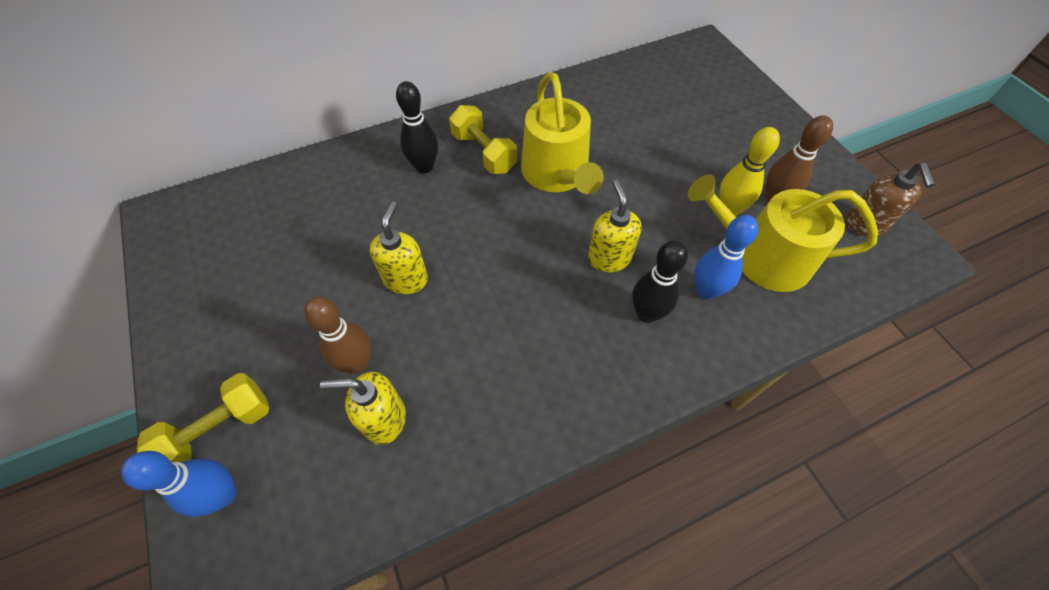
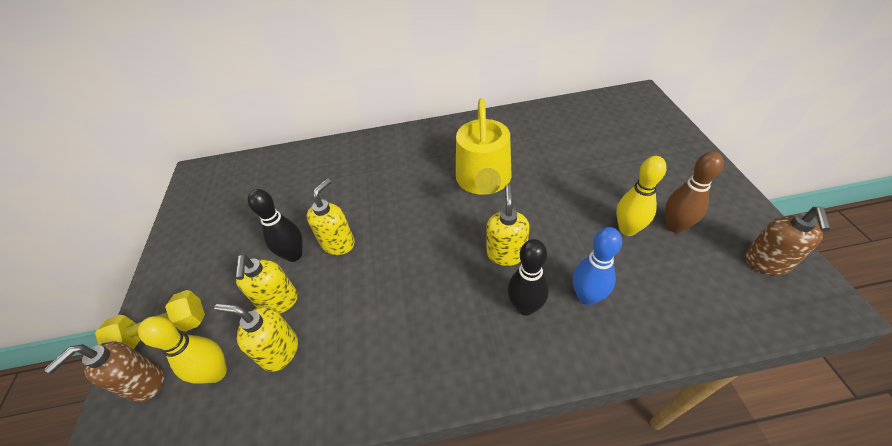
camera: 20 degrees right, 10 degrees down
blue bowling pin [121,451,236,517] -> brown soap dispenser [44,342,164,402]
brown bowling pin [304,297,372,373] -> yellow soap dispenser [236,254,298,314]
black bowling pin [396,81,438,174] -> black bowling pin moved to [248,189,303,262]
yellow dumbbell [449,105,517,174] -> none
yellow watering can [688,174,878,292] -> none
none -> yellow bowling pin [138,316,227,383]

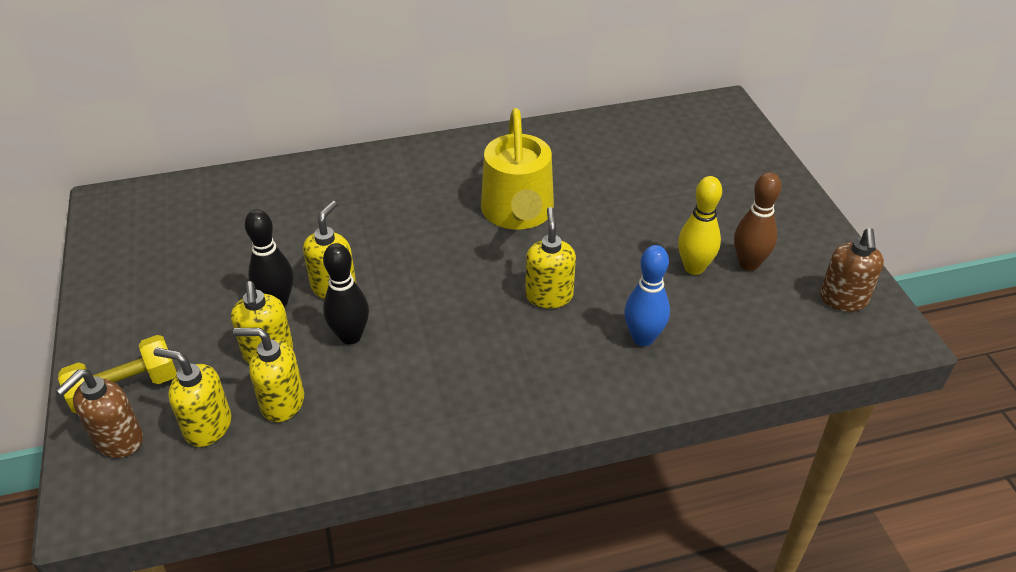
camera: 10 degrees left, 5 degrees down
yellow bowling pin [138,316,227,383] -> yellow soap dispenser [154,348,231,447]
black bowling pin [508,239,549,316] -> black bowling pin moved to [323,243,369,344]

